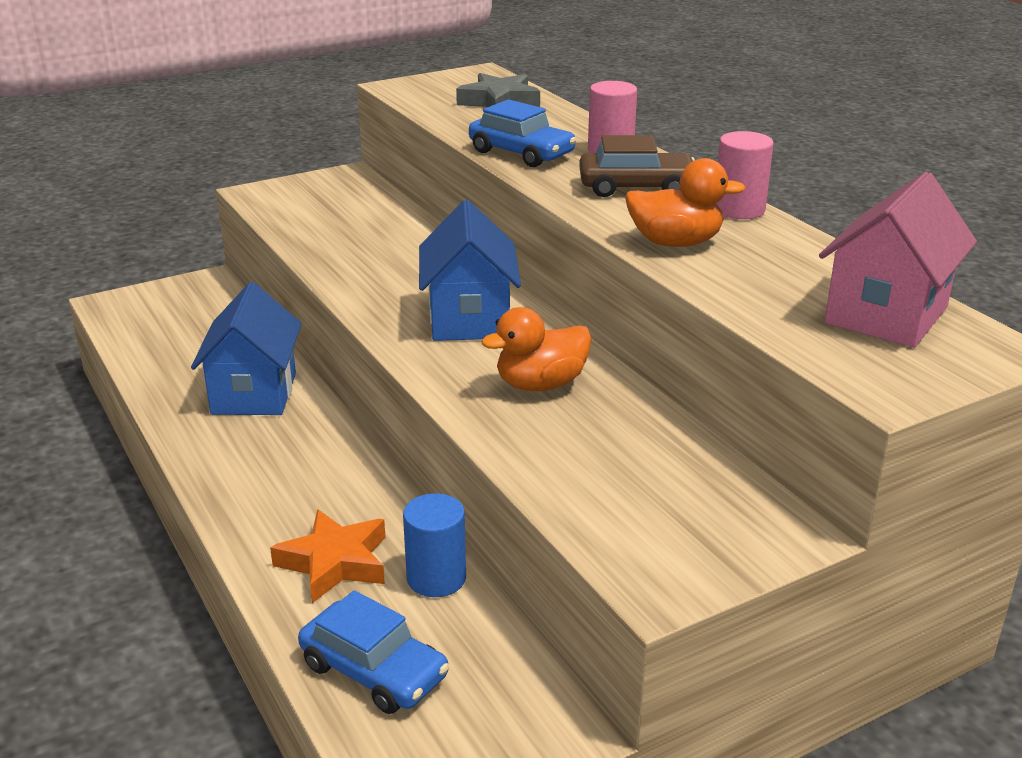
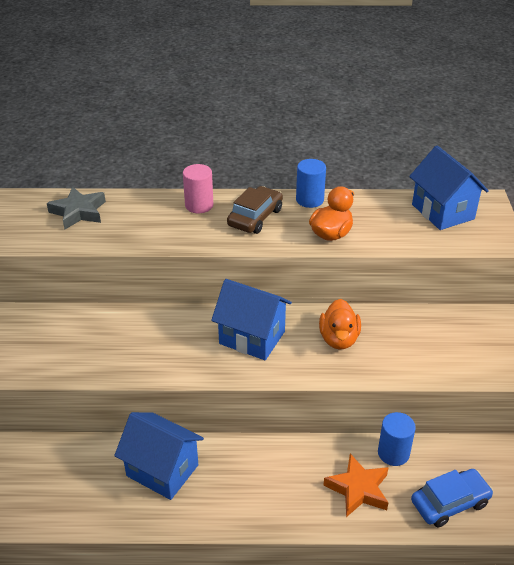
camera: 60 degrees left, 10 degrees up
blue car [469,99,576,167] -> none
pink cylinder [716,131,773,219] -> blue cylinder [296,159,326,208]
pink house [819,172,977,348] -> blue house [409,146,489,230]

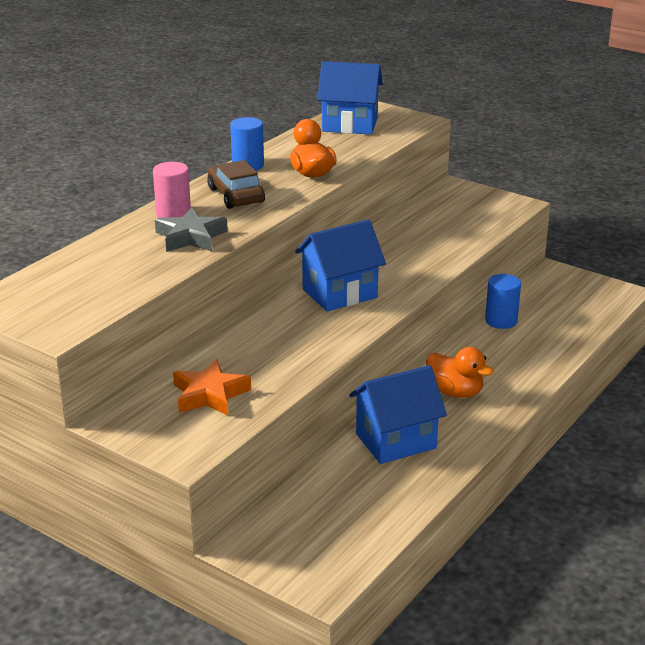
camera: 55 degrees left, 10 degrees down
grey star [47,187,106,229] -> grey star moved to [155,208,228,252]
orange duck [319,299,361,350] -> orange duck moved to [426,347,494,398]
orange star [323,454,389,517] -> orange star moved to [173,359,251,416]
blue car [411,469,493,527] -> none

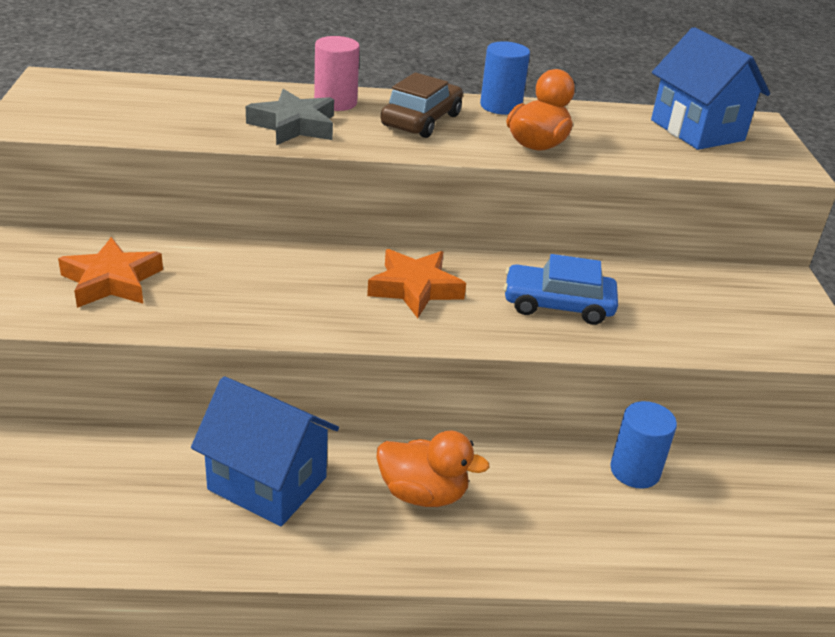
camera: 50 degrees right, 5 degrees up
blue house [295,219,386,312] -> orange star [367,249,466,318]
orange duck [426,347,494,398] -> orange duck turned 75 degrees counterclockwise [376,431,490,507]
none -> blue car [504,254,618,325]

